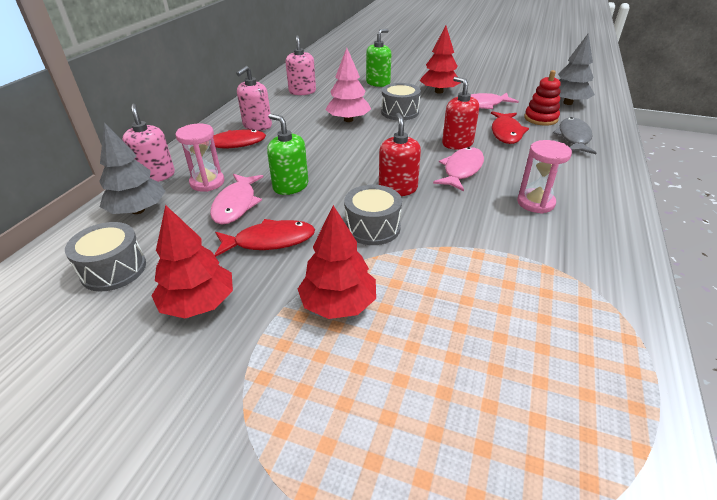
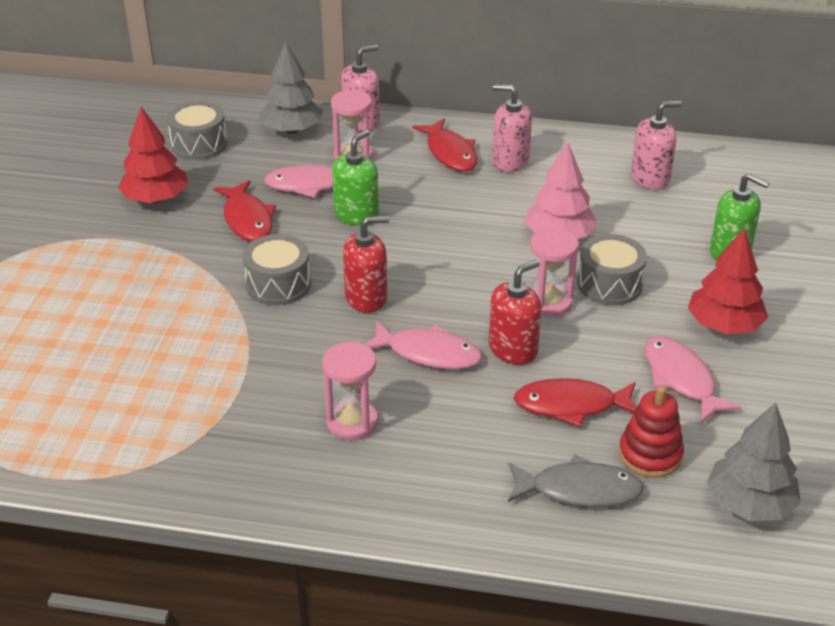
camera: 80 degrees right, 0 degrees up
red tree [298,205,376,319] -> none
none -> pink hourglass [530,228,579,317]

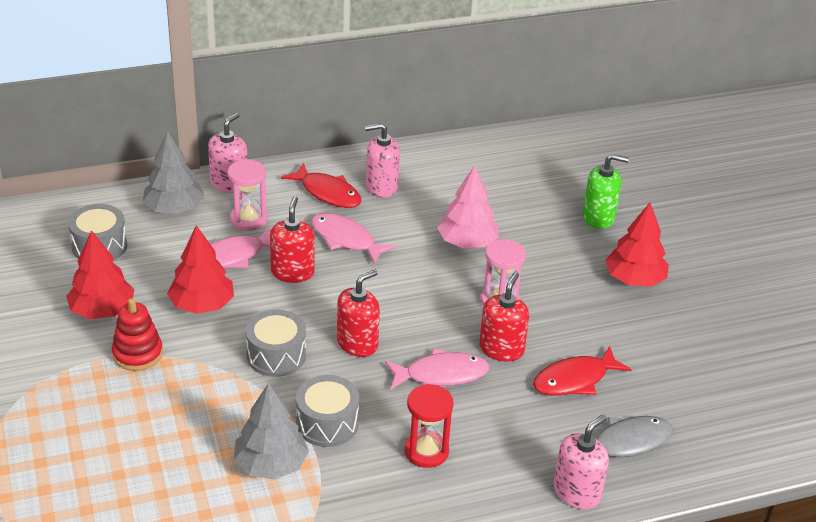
camera: 30 degrees left, 0 degrees up
red fish [213,180,276,241] -> red tree [167,225,234,314]
pink hourglass [322,342,378,440] -> red hourglass [404,384,454,468]
green soap dispenser [332,130,379,226] -> red soap dispenser [270,196,315,283]
grey drum [577,234,647,305] -> grey drum moved to [296,375,359,447]
red stacking toy [619,386,684,478] -> red stacking toy moved to [112,298,163,371]
pink soap dispenser [631,101,682,190] -> pink soap dispenser moved to [554,414,609,509]
pink fish [645,336,741,423] -> pink fish moved to [311,213,396,264]
grey tree [707,403,801,521] -> grey tree moved to [233,383,309,479]

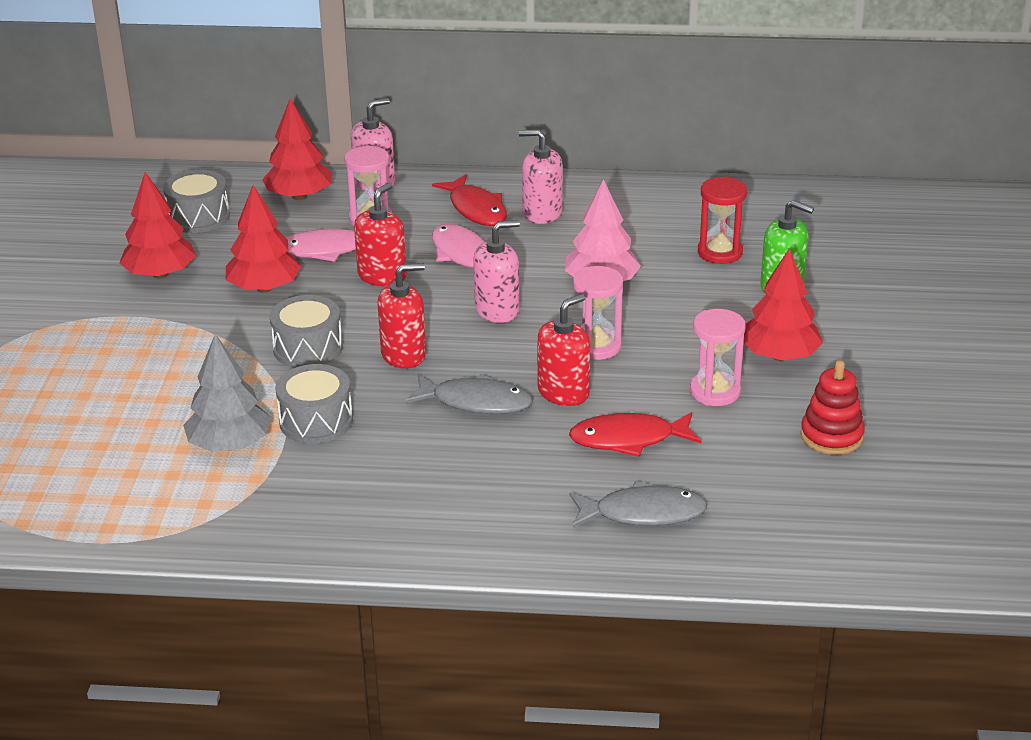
camera: 25 degrees right, 5 degrees down
red stacking toy [112,298,163,371] -> red stacking toy moved to [800,360,865,455]
grey tree [143,131,204,214] -> red tree [262,98,332,200]
pink fish [385,349,490,389] -> grey fish [405,374,533,414]
red hourglass [404,384,454,468] -> red hourglass moved to [698,177,747,264]
pink soap dispenser [554,414,609,509] -> pink soap dispenser moved to [473,220,520,323]
none -> pink hourglass [690,309,746,406]

